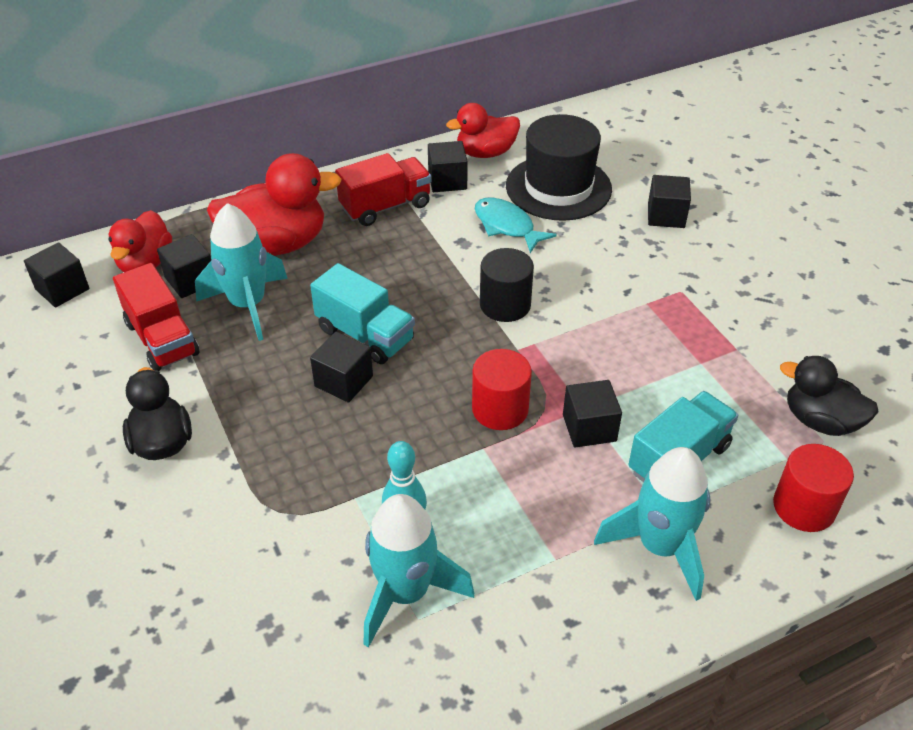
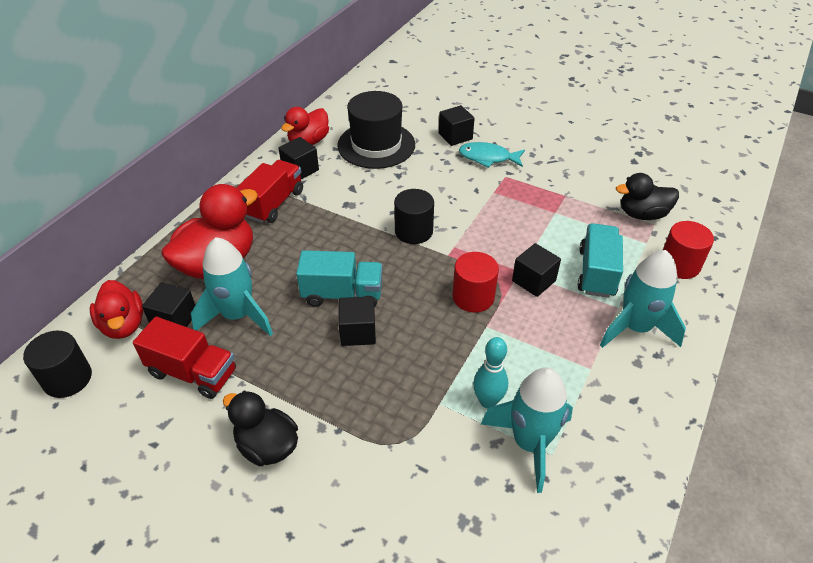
camera: 35 degrees left, 0 degrees up
black cube [24,242,89,307] -> black cylinder [23,331,92,398]
turquoise fish [475,198,557,253] -> turquoise fish moved to [459,142,525,168]

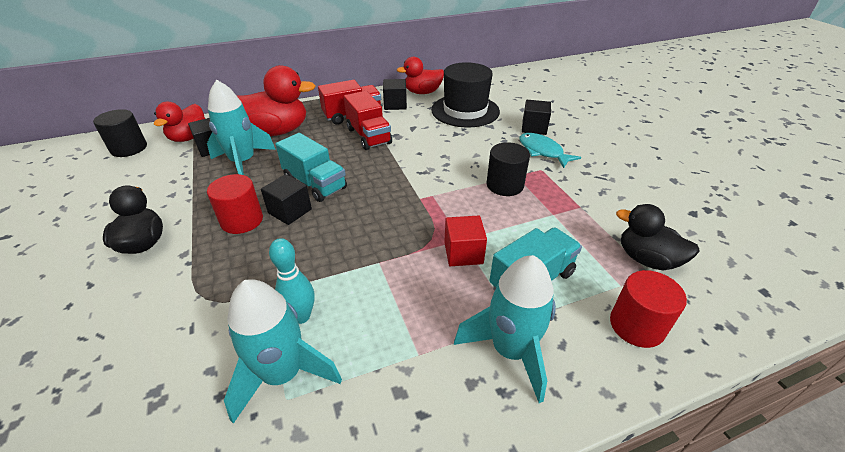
camera: 40 degrees right, 5 degrees down
red truck [133,317,236,399] -> red truck moved to [344,91,392,150]
black cylinder [394,189,434,244] -> black cylinder moved to [486,142,530,196]
red cylinder [453,252,499,312] -> red cylinder moved to [207,174,263,234]
black cube [512,243,561,297] -> red cube [444,216,487,266]

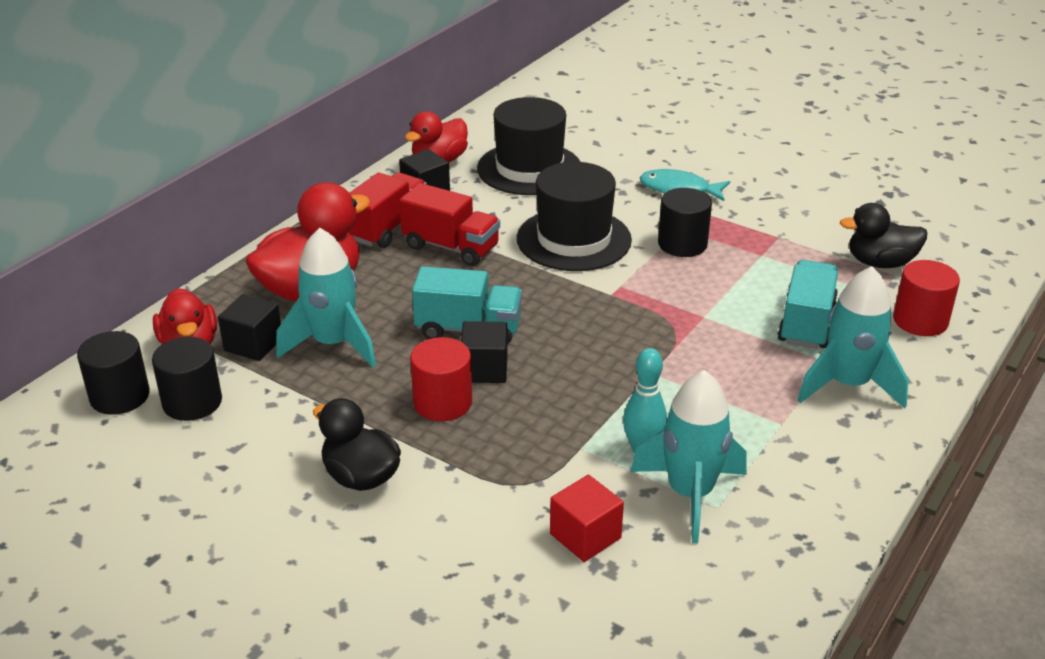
camera: 35 degrees left, 5 degrees down
red cube [444,216,487,266] -> red cube moved to [550,475,624,562]
black cube [522,100,551,135] -> none
none -> black cylinder [152,337,222,421]
none -> black hat [517,162,632,271]

